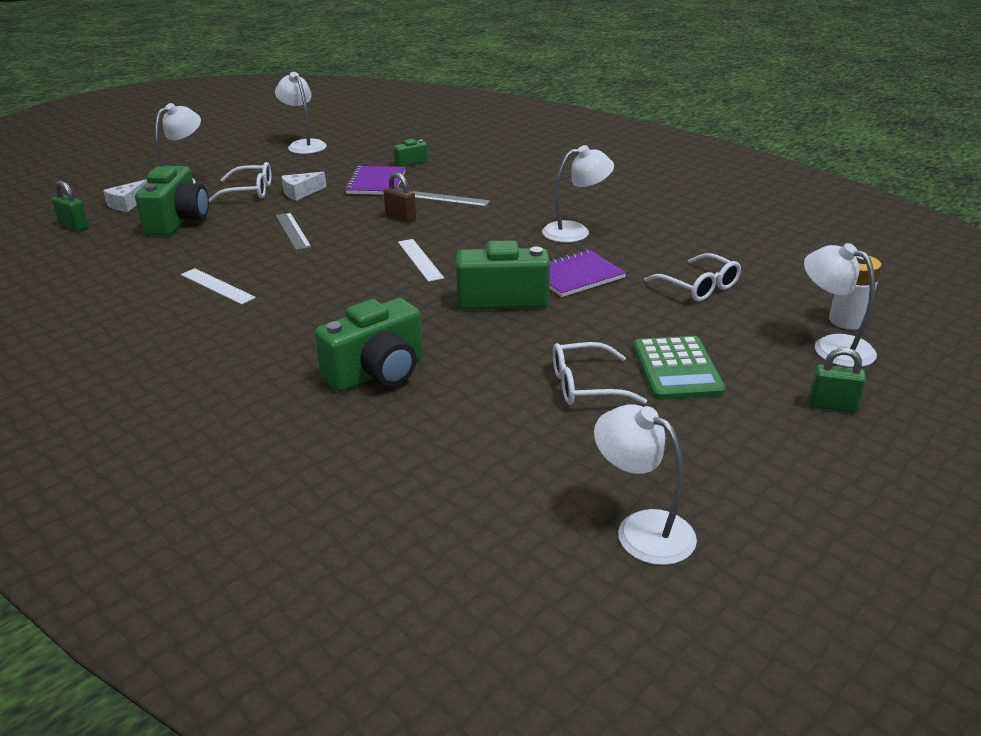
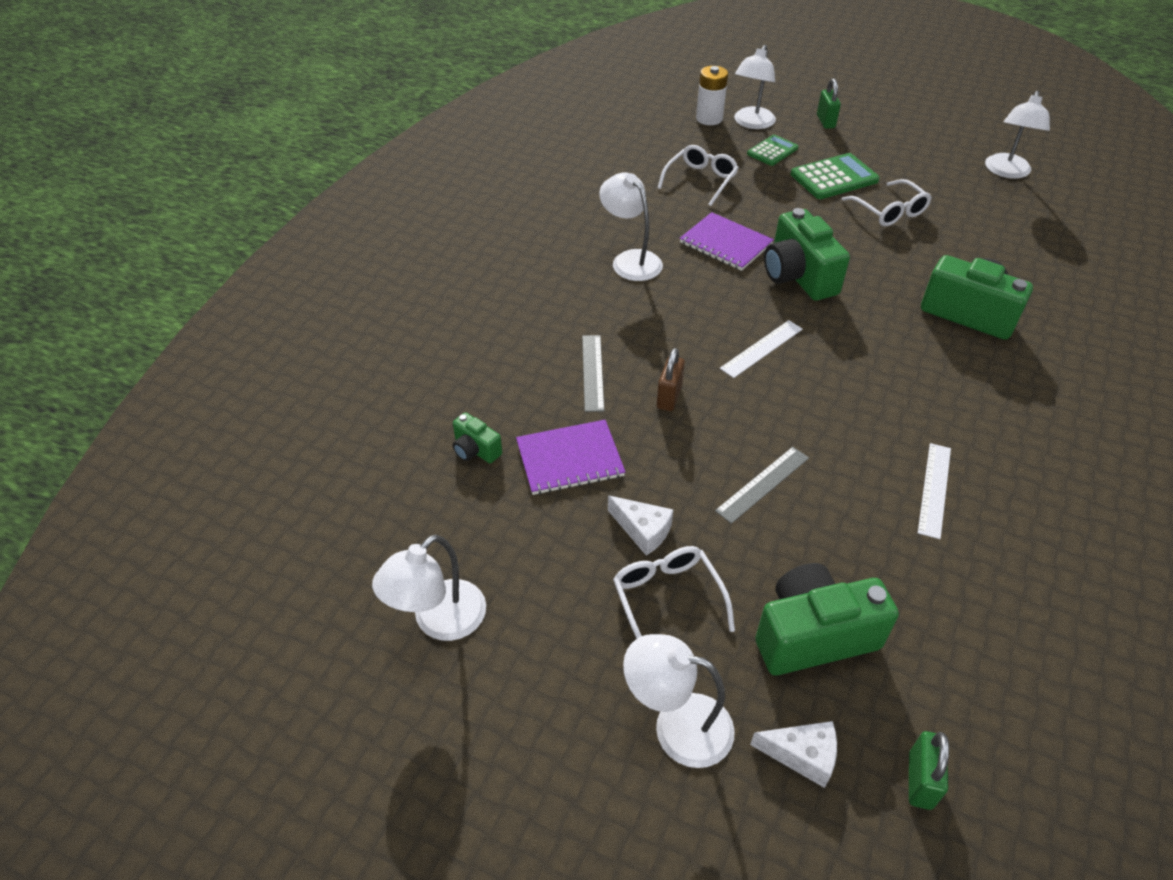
camera: 110 degrees left, 15 degrees up
none -> green calculator [747,135,798,166]

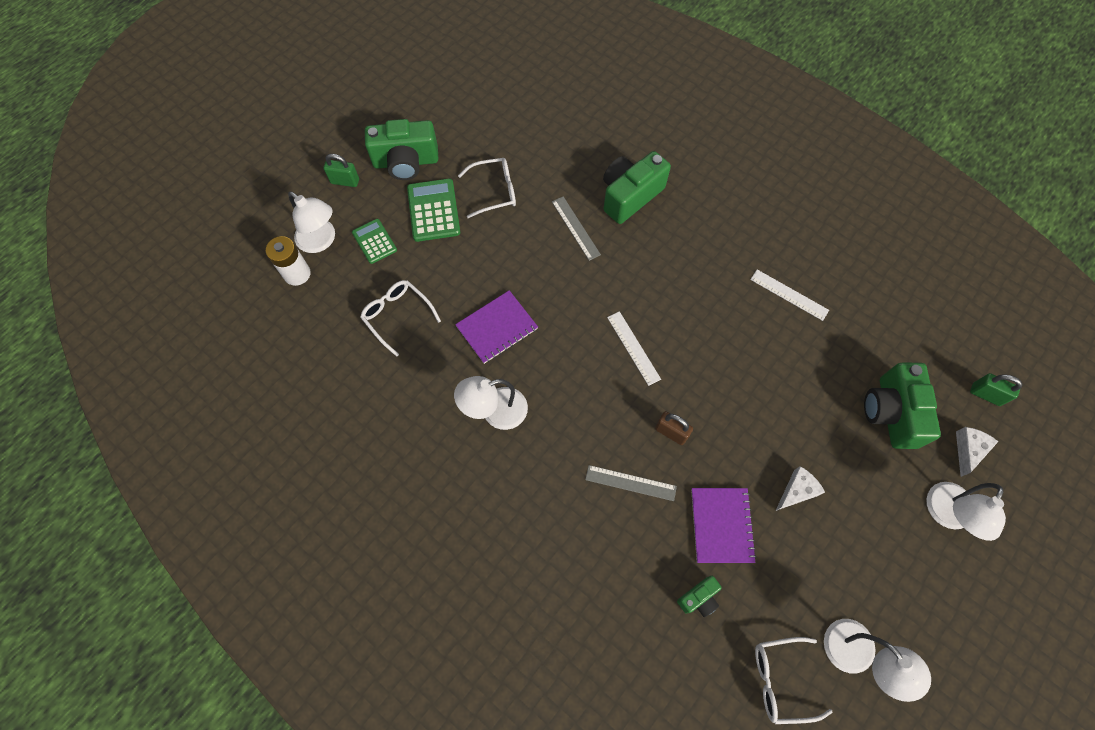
camera: 75 degrees left, 20 degrees up
white glasses [613,546,735,639] -> white glasses moved to [755,637,833,724]
grey ruler [715,447,809,524] -> grey ruler moved to [552,197,601,261]
green camera [764,208,850,301] -> green camera moved to [365,119,438,180]
white lamp [985,91,1050,179] -> none

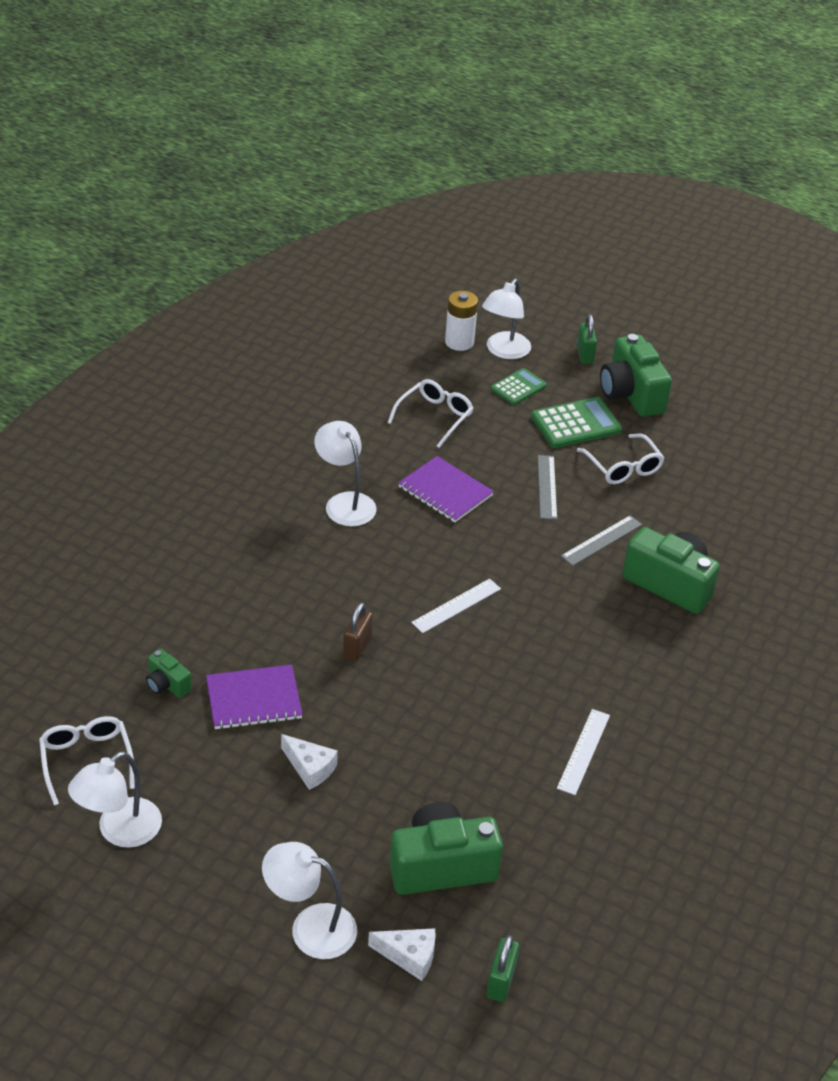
camera: 75 degrees right, 25 degrees down
grey ruler [585,465,677,501] -> grey ruler moved to [538,455,557,519]

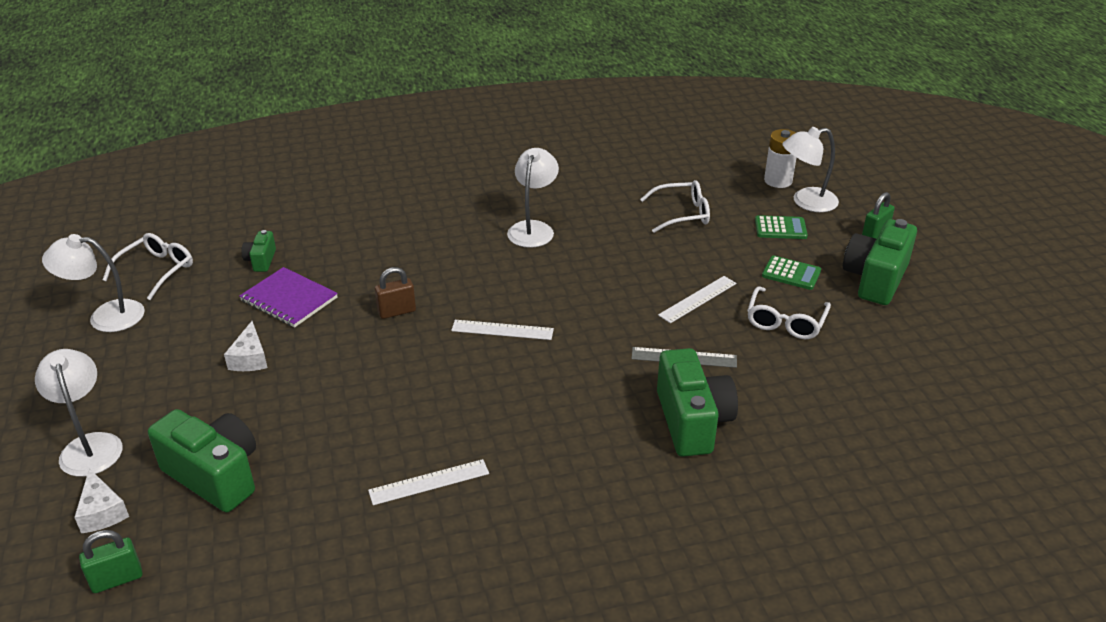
camera: 50 degrees right, 5 degrees down
purple notebook [398,456,494,522] -> none
green calculator [531,397,622,448] -> green calculator [762,255,821,290], size x0.64
grey ruler [538,455,557,519] -> white ruler [658,276,736,323]

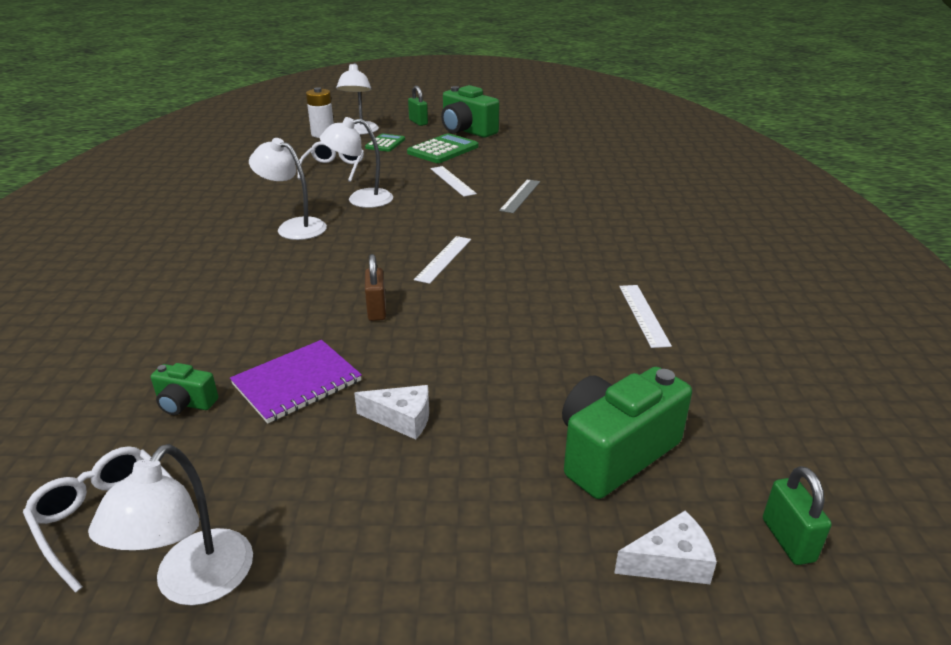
camera: 75 degrees left, 5 degrees down
white lamp [35,349,123,477] -> white lamp moved to [320,117,393,208]
green camera [657,348,738,457] -> none
white glasses [747,286,831,339] -> none
green calculator [762,255,821,290] -> green calculator [407,133,478,163], size x1.56

